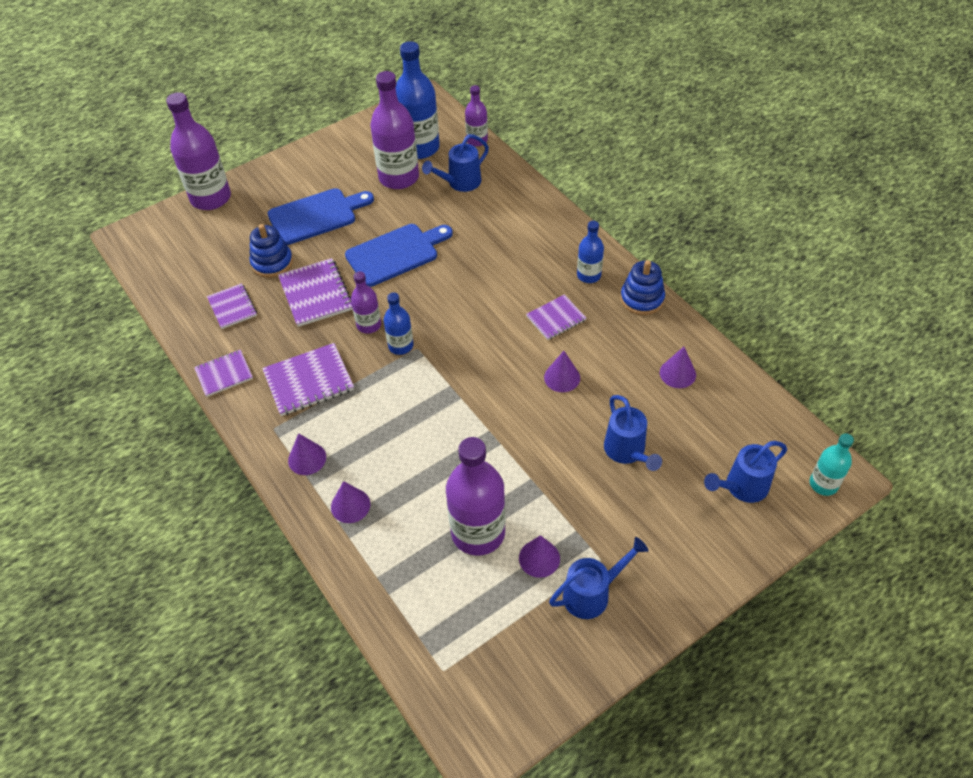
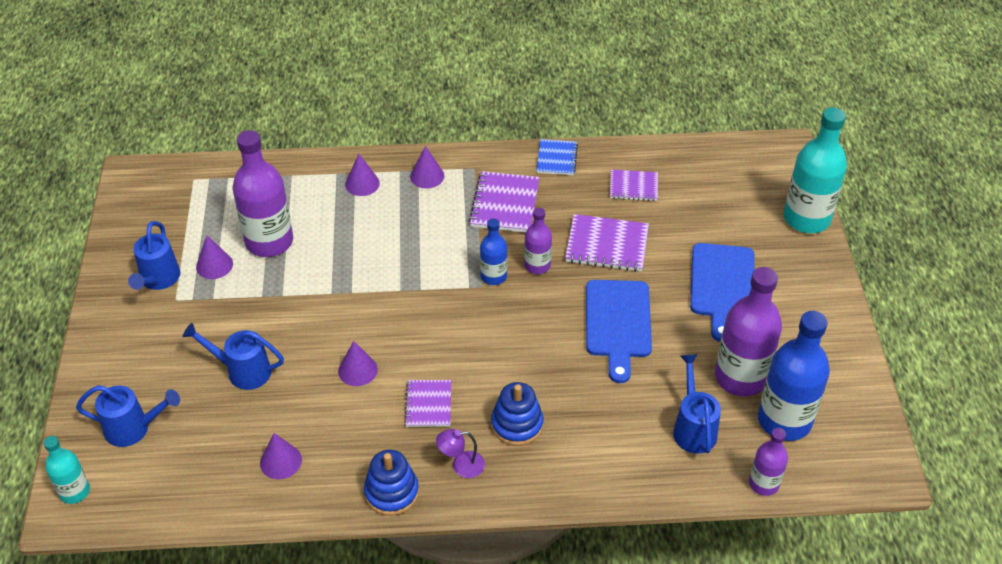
camera: 120 degrees right, 5 degrees down
purple bottle [166,92,231,210] -> turquoise bottle [784,107,847,233]
purple notebook [194,350,253,397] -> blue notebook [537,139,578,175]
blue stacking toy [249,224,293,278] -> blue stacking toy moved to [491,382,544,446]
blue bottle [577,221,604,283] -> purple lamp [436,429,485,478]
blue watering can [704,441,787,503] -> blue watering can turned 90 degrees clockwise [76,385,180,447]

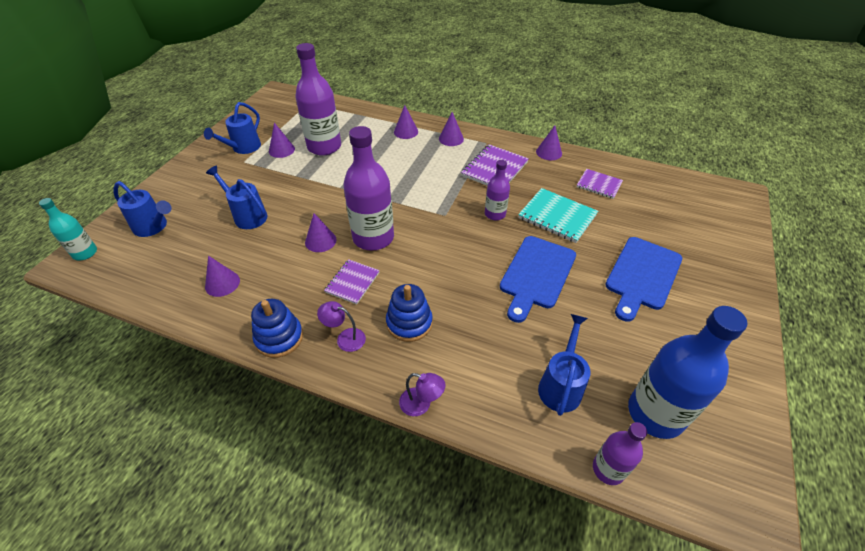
camera: 25 degrees right, 0 degrees up
blue bottle [480,218,508,285] -> none
blue notebook [537,139,578,175] -> purple cone [536,125,562,160]
purple notebook [565,214,649,272] -> turquoise notebook [518,188,598,243]
purple bottle [715,267,782,397] -> purple bottle moved to [343,126,394,251]
turquoise bottle [784,107,847,233] -> none
none -> purple lamp [399,373,446,416]

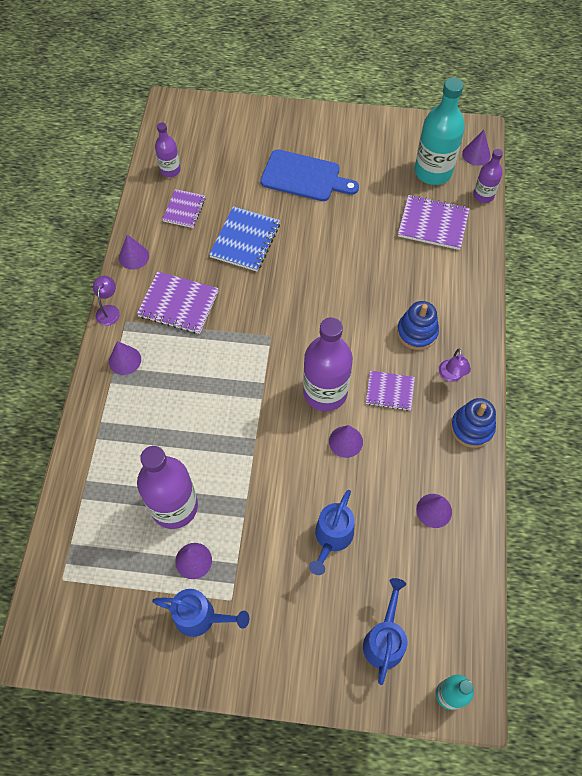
camera: 105 degrees left, 15 degrees up
purple cone [394,105,418,139] -> purple cone moved to [462,130,491,166]
purple lamp [399,373,446,416] -> purple lamp moved to [93,276,120,326]
purple bottle [485,160,510,220] -> purple bottle moved to [155,122,181,177]
blue cutting board [500,236,576,323] -> none
turquoise notebook [518,188,598,243] -> blue notebook [209,206,280,271]
blue watering can [538,314,590,416] -> purple notebook [398,195,470,250]
blue bottle [628,306,747,439] -> turquoise bottle [415,78,465,185]

